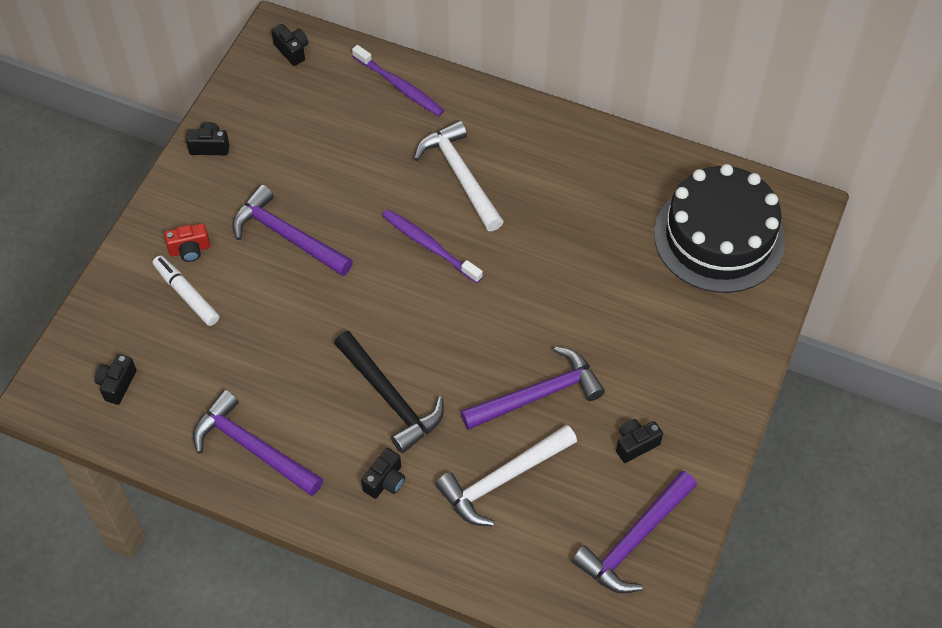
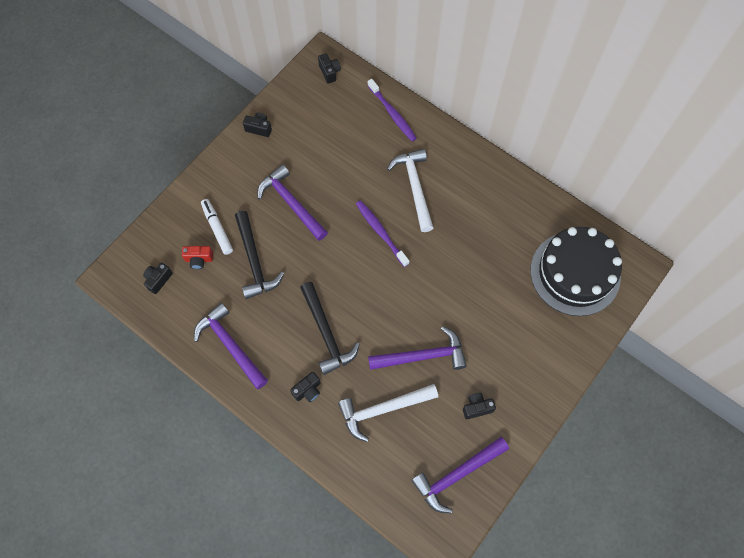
camera: 15 degrees right, 10 degrees up
red camera [164,223,210,262] -> red camera moved to [182,246,213,269]
none -> black hammer [235,211,284,299]

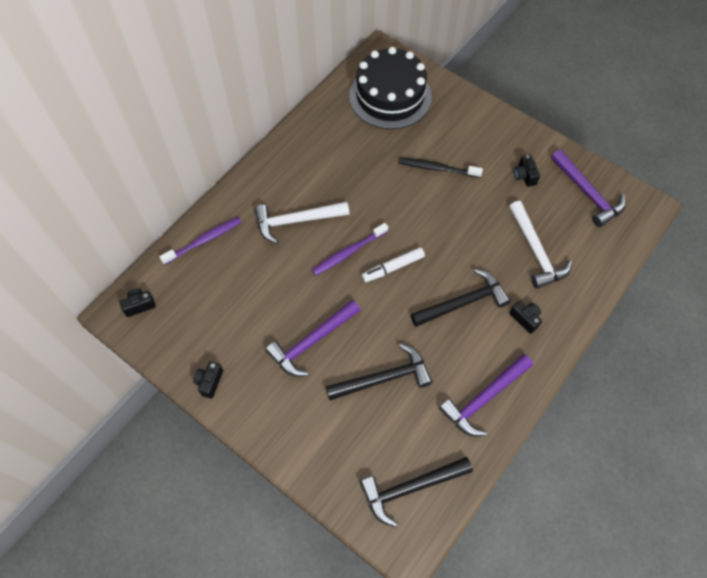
camera: 90 degrees left, 5 degrees down
black camera [143,263,173,294] -> black hammer [360,457,473,527]
red camera [182,246,213,269] -> none
white marker [201,199,233,255] -> white marker moved to [362,247,425,282]
purple hammer [368,326,467,370] -> none
none -> black toothbrush [398,158,483,178]

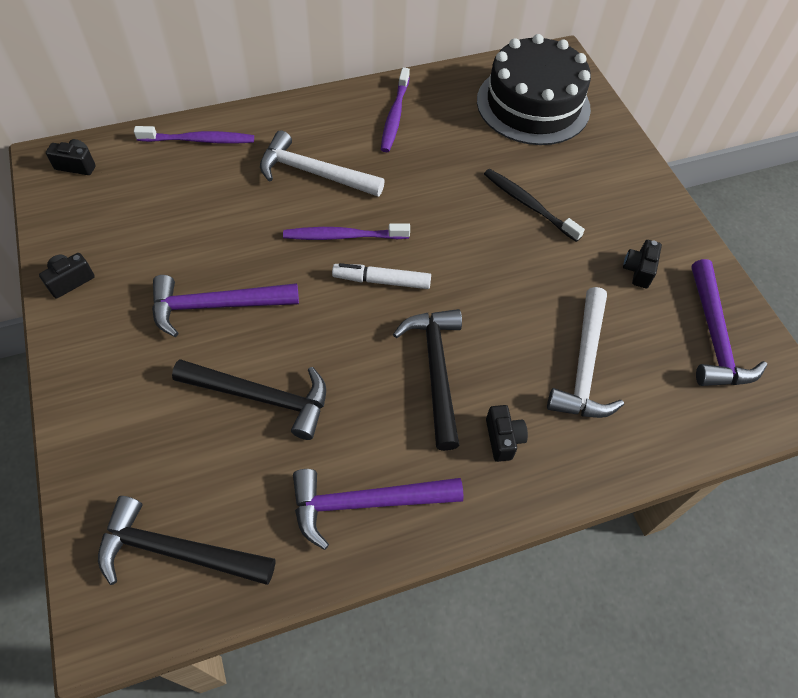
camera: 30 degrees right, 5 degrees down
black hammer [411,269,511,327] -> black hammer turned 105 degrees counterclockwise [393,309,462,451]
none -> purple toothbrush [381,68,410,152]

